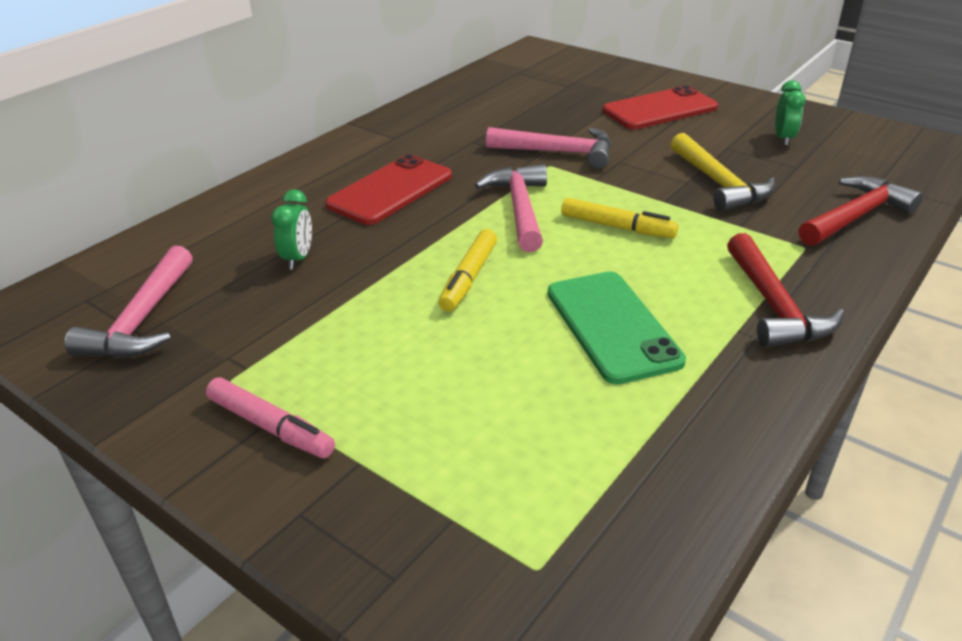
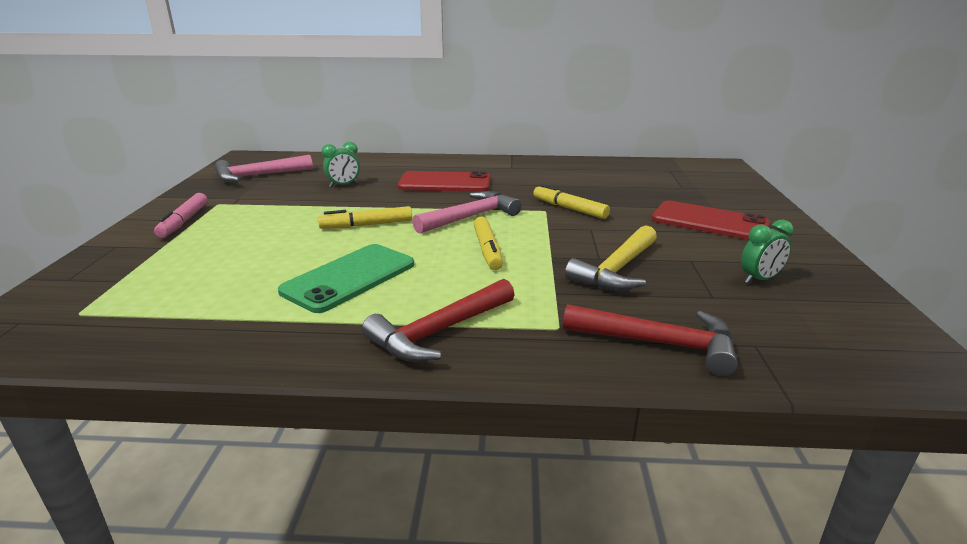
camera: 55 degrees right, 10 degrees down
pink hammer [486,127,611,169] -> yellow marker [533,184,610,219]

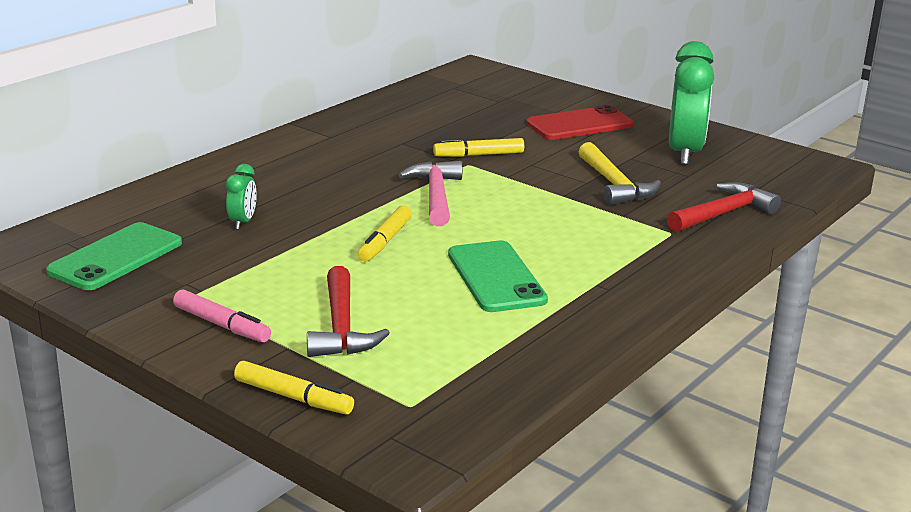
camera: 55 degrees left, 0 degrees up
pink hammer [215,155,313,182] -> green phone [46,222,182,290]
red hammer [362,279,515,362] -> red hammer moved to [307,266,390,357]
red phone [398,171,491,192] -> none
yellow marker [474,217,503,270] -> yellow marker moved to [234,361,354,414]
green clock [741,220,794,284] -> green clock [669,41,714,165], size x2.15

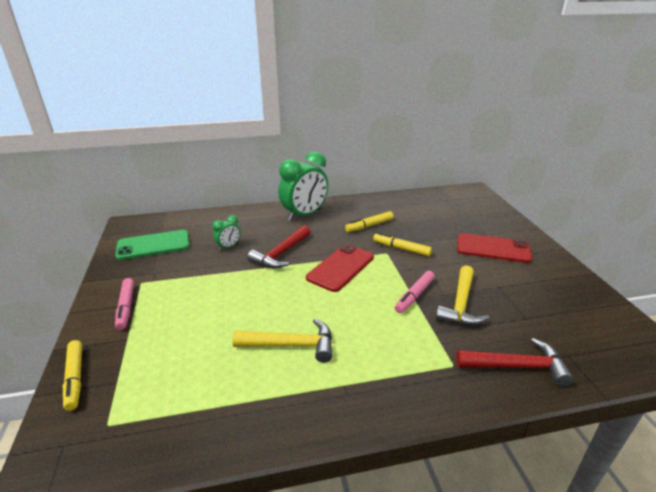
camera: 40 degrees right, 5 degrees up
red hammer [307,266,390,357] -> red hammer moved to [247,225,311,268]
yellow marker [358,206,412,262] -> yellow marker moved to [345,211,394,232]
pink hammer [399,161,462,226] -> red phone [306,244,374,292]
green phone [448,241,548,312] -> yellow hammer [232,319,332,363]
green clock [669,41,714,165] -> green clock moved to [278,152,328,221]
none -> pink marker [395,271,435,313]

